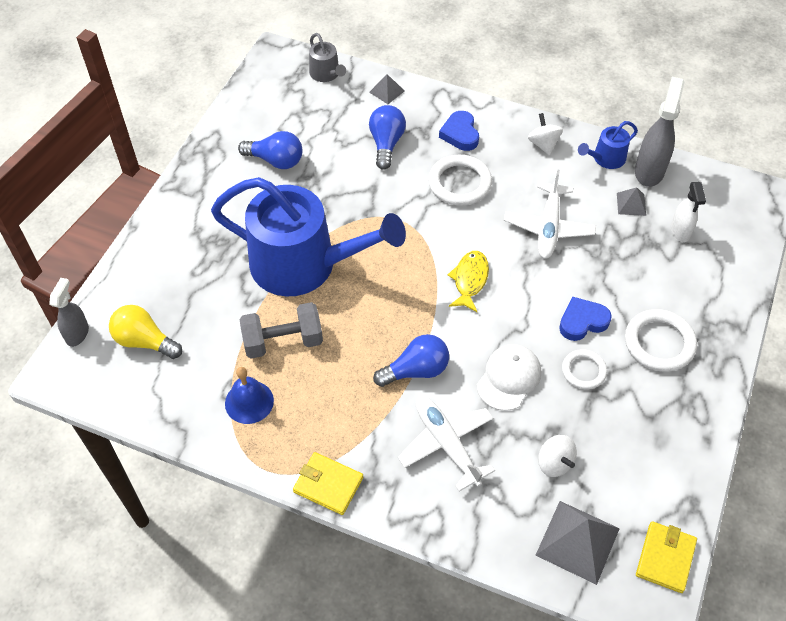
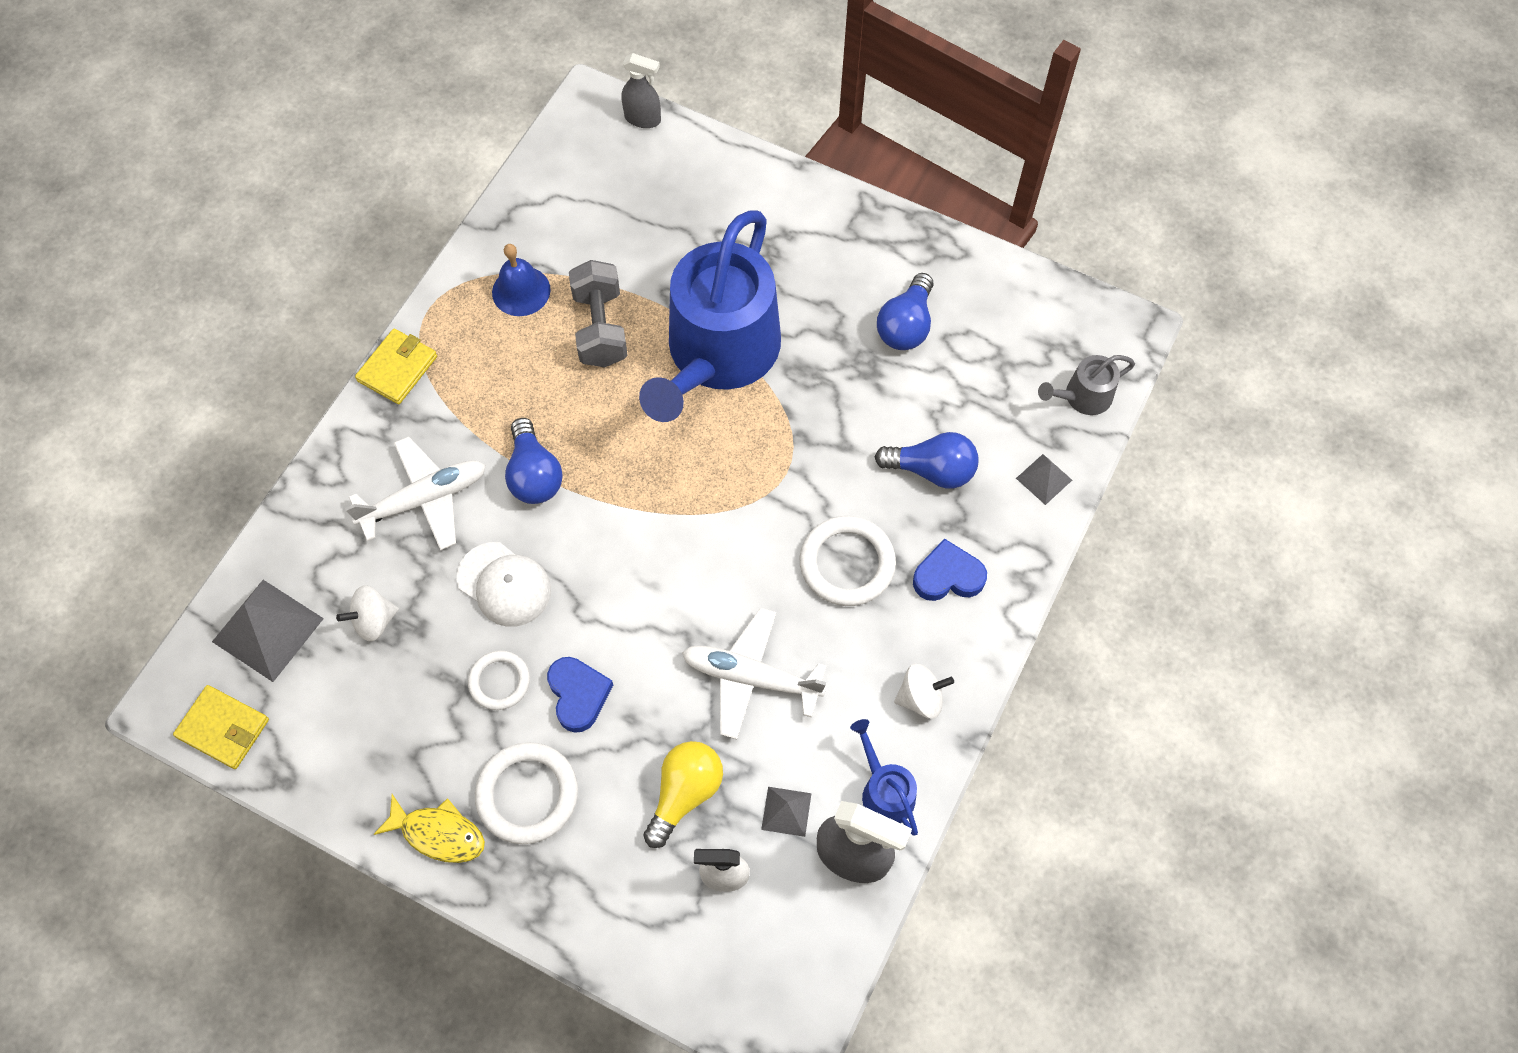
camera: 95 degrees right, 10 degrees up
yellow light bulb [109,305,182,359] -> yellow light bulb moved to [643,741,723,848]
yellow fish [448,251,489,312] -> yellow fish moved to [373,794,485,863]

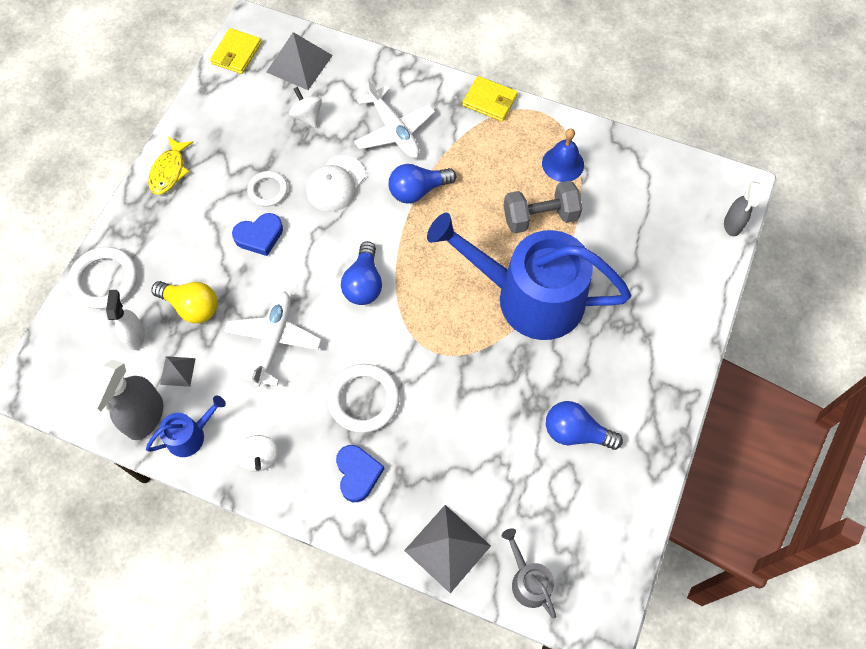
camera: 85 degrees right, 0 degrees up
white ring [475,742,578,844] -> white ring moved to [68,247,137,309]
blue light bulb [875,432,978,488] -> blue light bulb moved to [341,241,382,305]
grey pyramid [1016,454,1072,505] -> grey pyramid [404,505,491,593], size x1.88

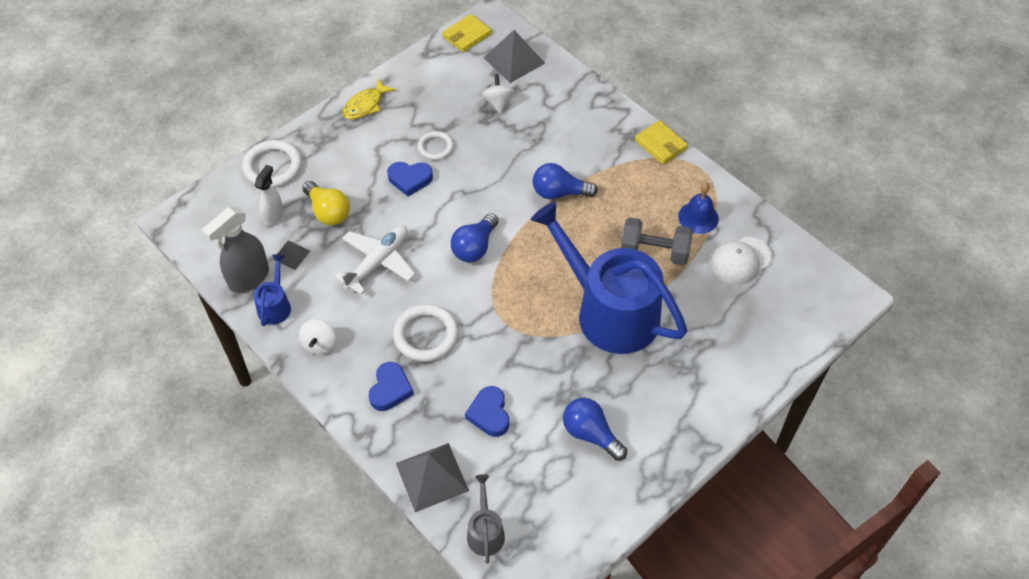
camera: 25 degrees right, 10 degrees down
blue watering can [146,396,226,457] -> blue watering can turned 75 degrees counterclockwise [254,254,291,326]
white cap [306,155,365,212] -> white cap moved to [711,237,773,285]
white plane [354,78,435,158] -> none
grey spray bottle [724,181,761,236] -> none
none -> blue heart [465,386,509,437]

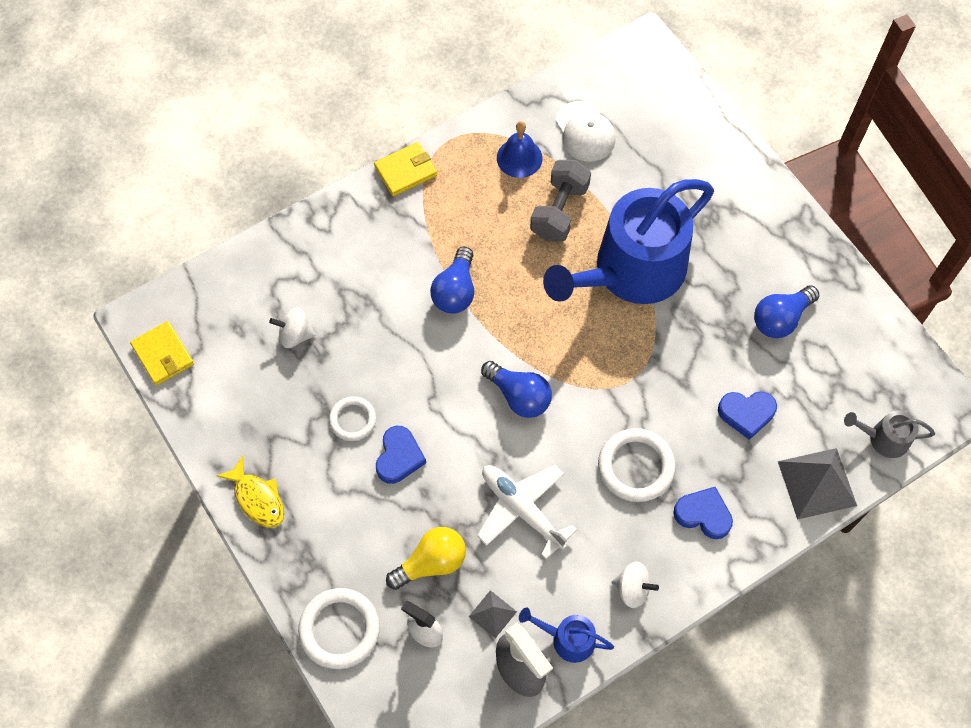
camera: 80 degrees left, 10 degrees up
grey pyramid [483,30,545,83] -> none

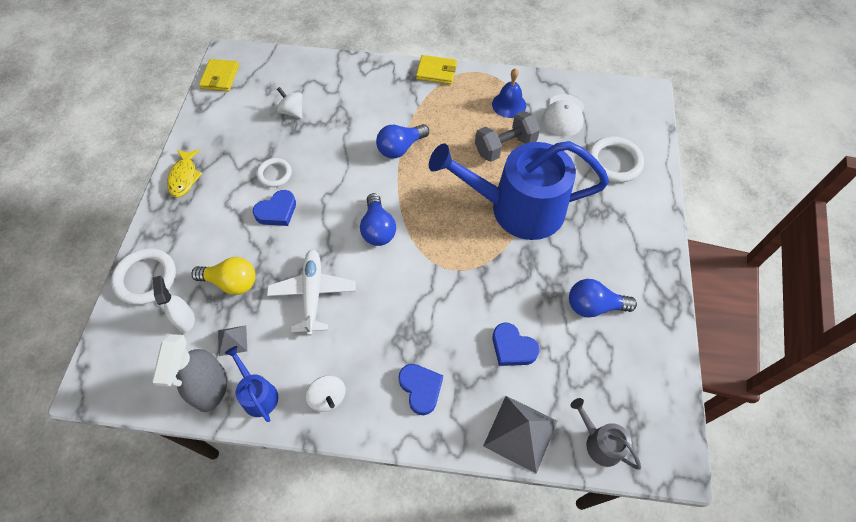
camera: 40 degrees right, 5 degrees down
white ring [598,428,676,502] -> white ring moved to [589,136,644,183]

